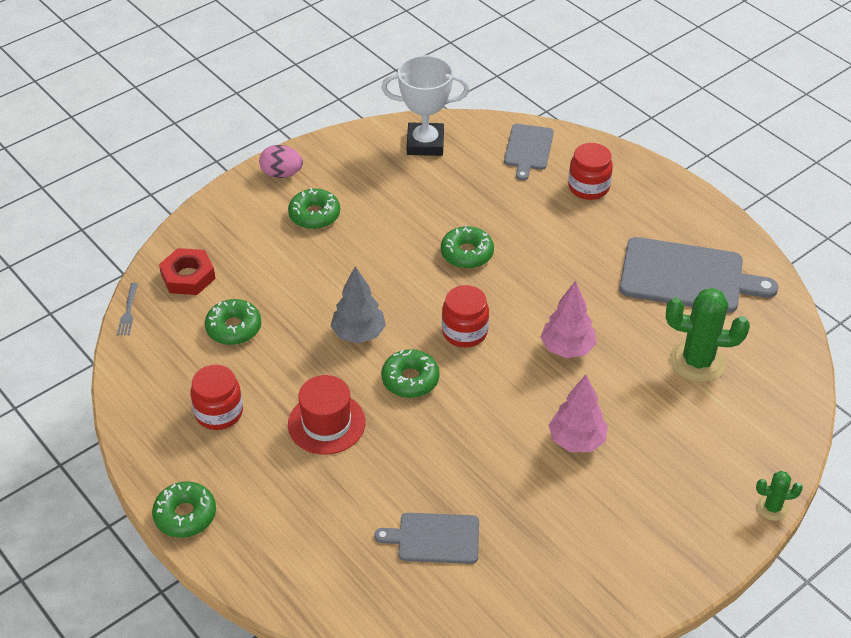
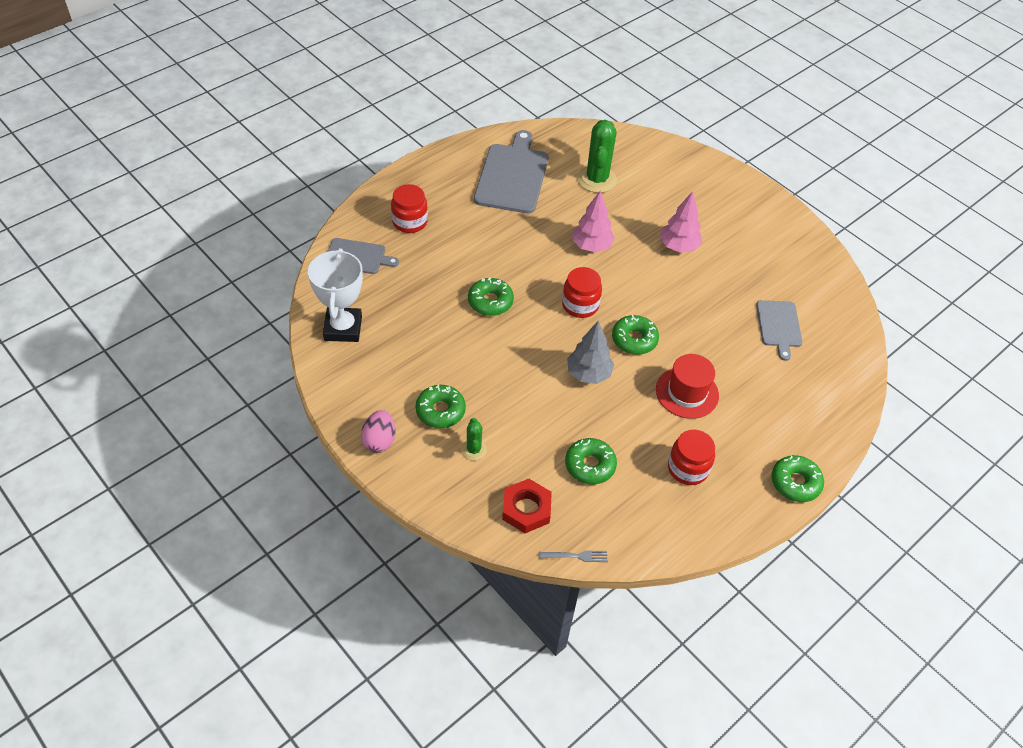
camera: 95 degrees left, 5 degrees up
green cactus [756,471,803,521] -> green cactus moved to [461,418,487,461]

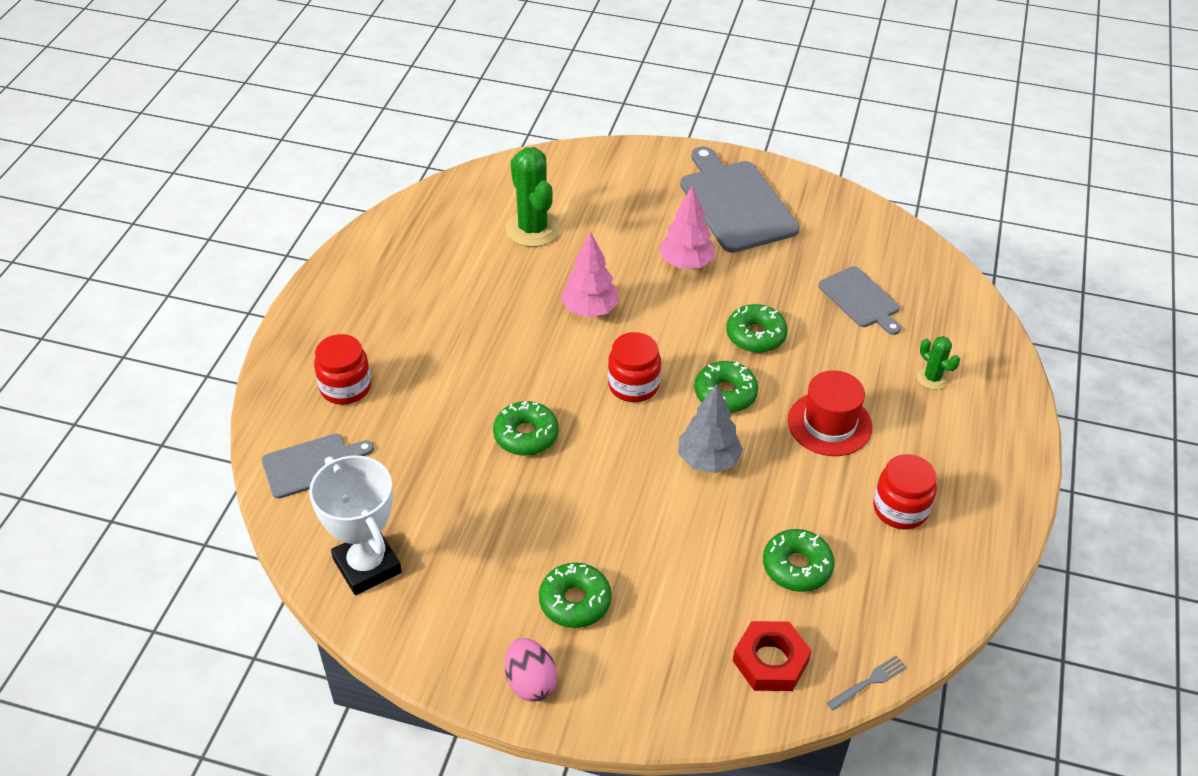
camera: 30 degrees left, 5 degrees down
green cactus [461,418,487,461] -> green cactus moved to [917,336,960,390]
grey cutting board [474,130,548,214] -> grey cutting board moved to [680,146,800,253]
green donut [771,455,824,502] -> green donut moved to [726,304,788,353]

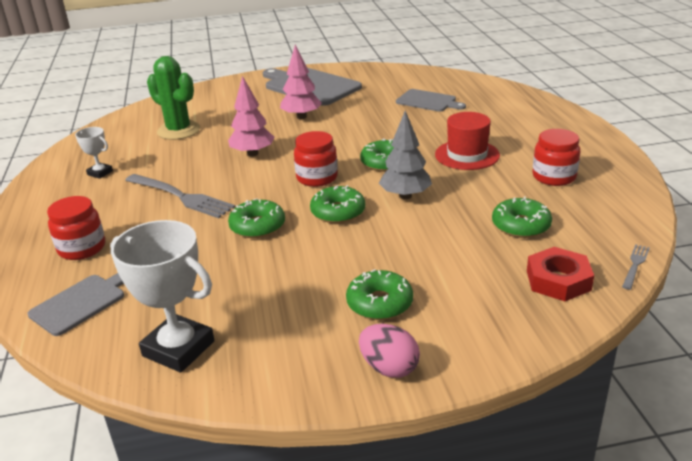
camera: 25 degrees left, 15 degrees down
green donut [726,304,788,353] -> green donut moved to [310,185,365,223]
green cactus [917,336,960,390] -> none
none -> white trophy [75,127,113,179]
none -> grey fork [125,174,235,218]

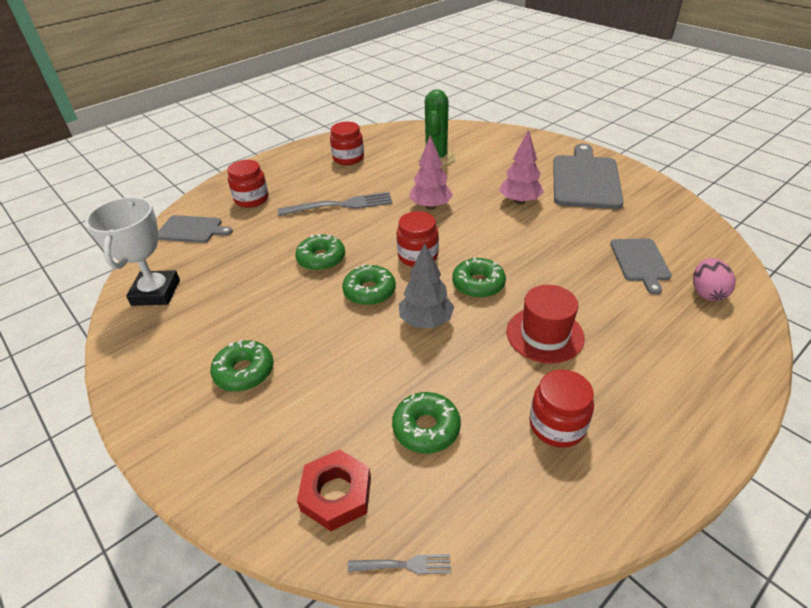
camera: 60 degrees right, 10 degrees up
white trophy [75,127,113,179] -> red jar [330,122,364,165]
grey fork [125,174,235,218] -> grey fork turned 105 degrees counterclockwise [278,192,393,216]
pink egg [359,324,420,378] -> pink egg moved to [693,258,736,301]

